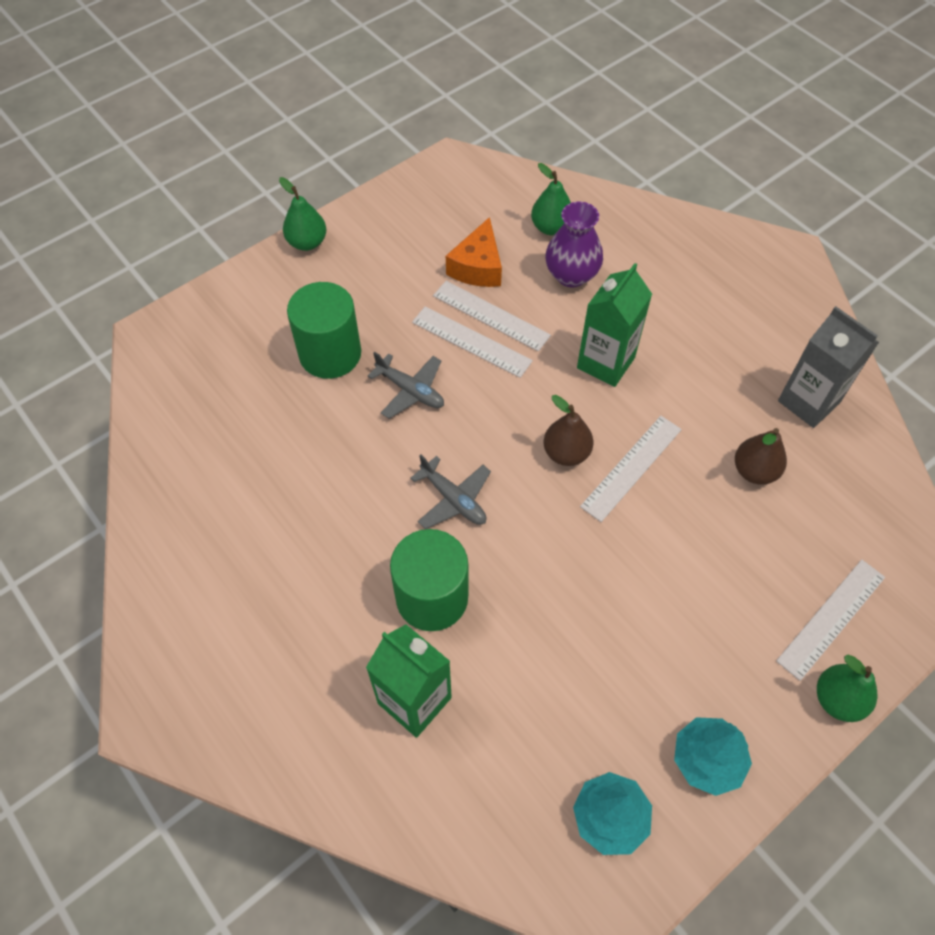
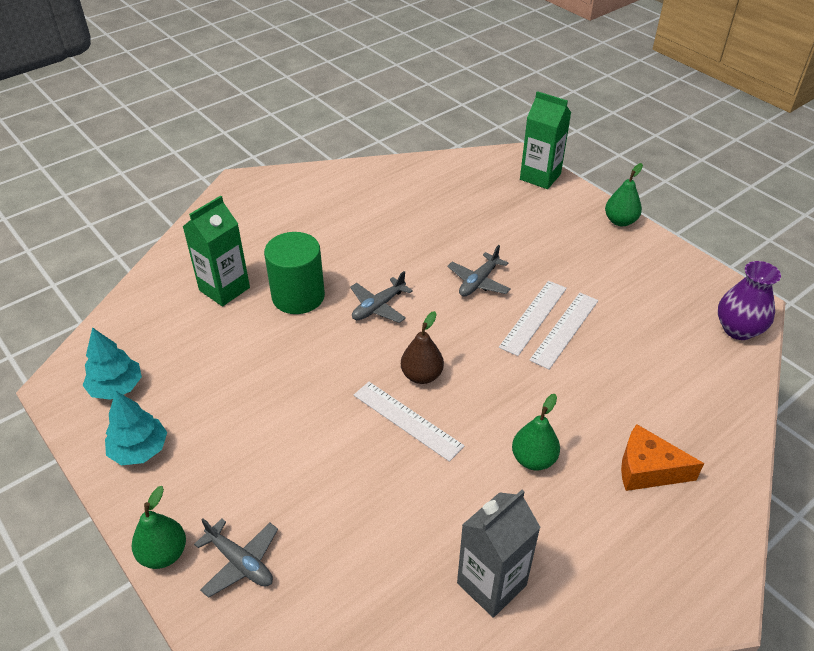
camera: 90 degrees right, 15 degrees down
green cylinder [287,282,361,379] -> none
orange cheese [446,217,502,287] -> orange cheese moved to [621,424,704,491]
green pear [531,163,571,235] -> green pear moved to [512,394,560,471]
purple vase [545,202,603,287] -> purple vase moved to [718,261,781,340]
green carton [577,263,652,387] -> green carton moved to [520,91,571,189]
brown pear [735,428,787,485] -> none
white ruler [776,560,885,681] -> grey plane [194,518,278,598]

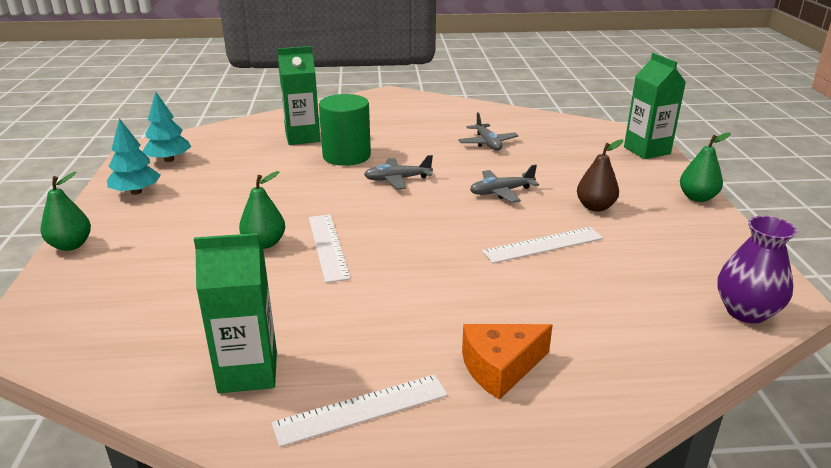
camera: 35 degrees right, 15 degrees down
grey plane [194,518,278,598] -> grey plane moved to [458,112,519,151]
brown pear [401,311,444,384] -> brown pear moved to [577,139,623,212]
grey carton [457,490,541,618] -> green carton [194,233,277,393]
white ruler [499,281,567,356] -> white ruler moved to [272,374,448,447]
green pear [512,394,560,471] -> green pear moved to [239,171,285,249]
orange cheese [621,424,704,491] -> orange cheese turned 75 degrees counterclockwise [462,324,553,400]

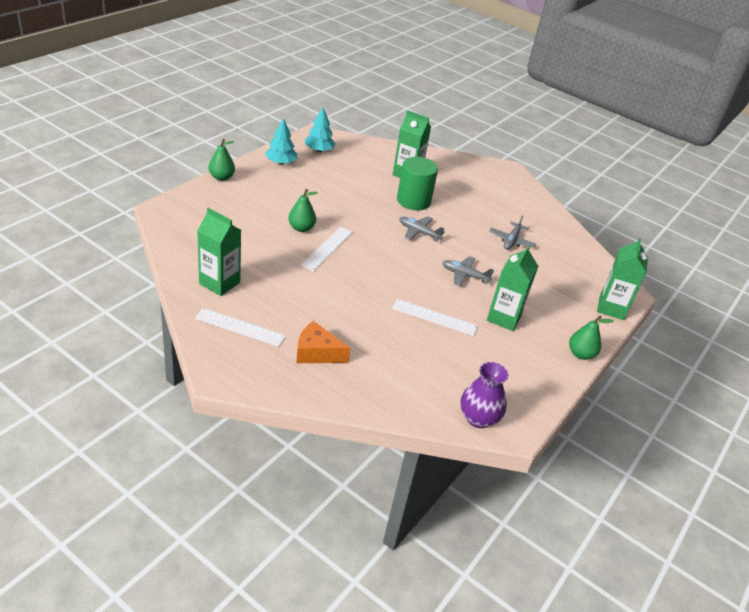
camera: 35 degrees right, 10 degrees up
brown pear [577,139,623,212] -> green carton [487,245,538,331]

